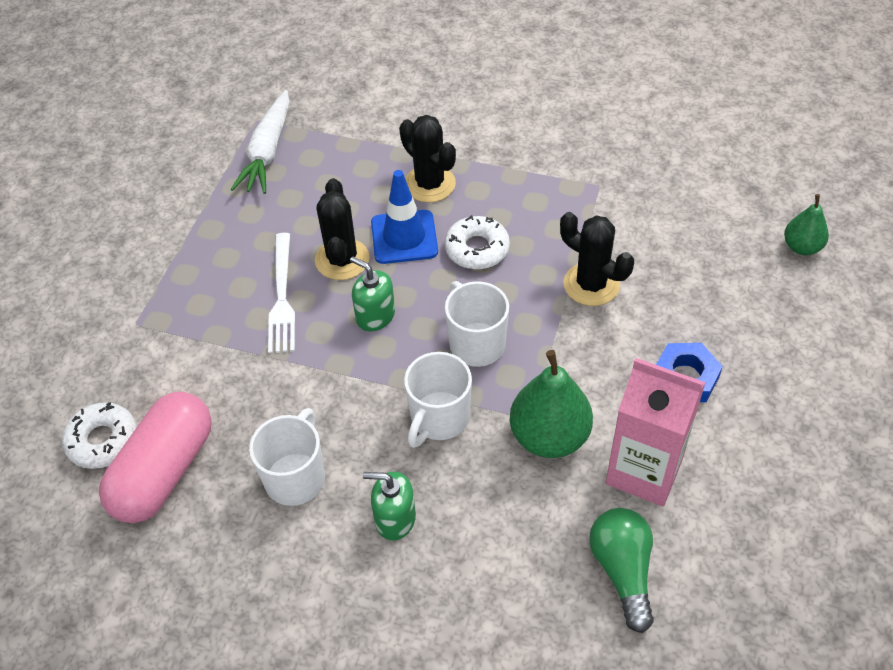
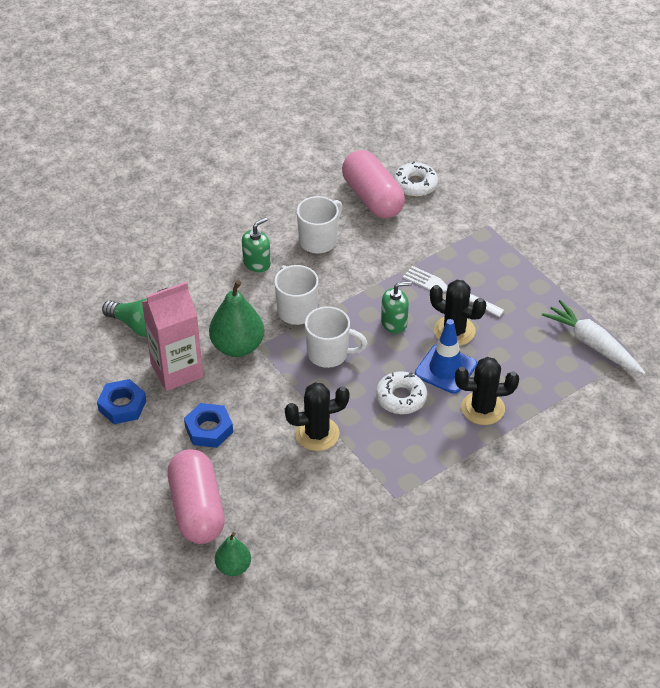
camera: 125 degrees right, 5 degrees down
white mug [249,408,325,506] -> white mug turned 105 degrees counterclockwise [296,196,343,253]
none -> blue nut [97,379,146,424]
none -> pink capsule [168,449,225,544]

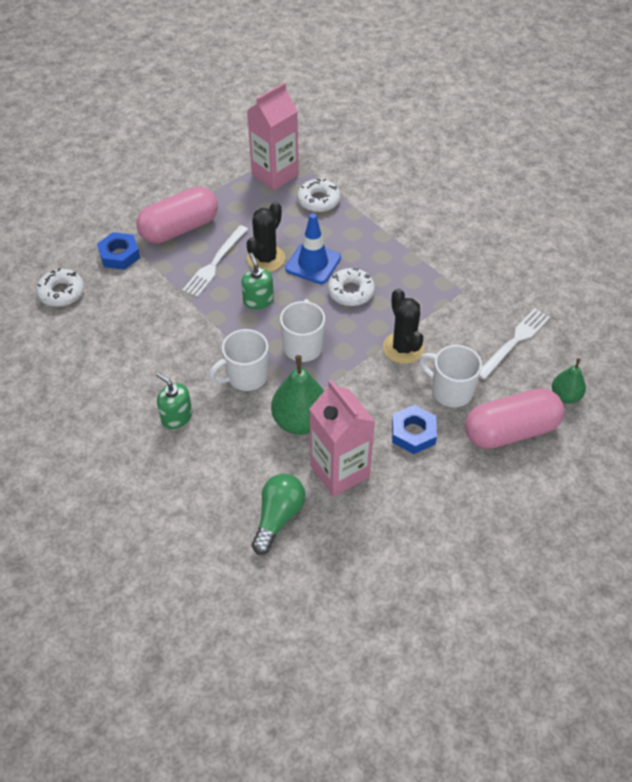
camera: 95 degrees left, 5 degrees up
blue nut [97,379,146,424] -> blue nut moved to [97,232,140,270]
white mug [296,196,343,253] -> white mug moved to [419,345,482,407]
pink capsule [342,150,405,218] -> pink capsule moved to [137,186,218,244]
black cactus [455,357,519,425] -> none
white carrot [542,300,645,375] -> pink carton [247,83,299,190]
none -> white donut [297,179,340,212]
none -> white fork [479,308,550,380]

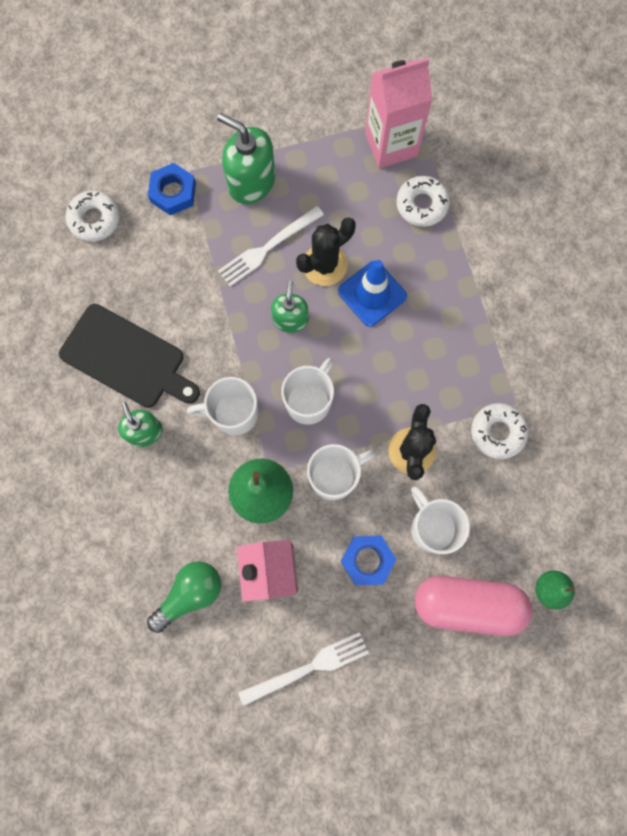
camera: 25 degrees right, 25 degrees up
pink capsule [137,186,218,244] -> green soap dispenser [217,113,275,204]
white donut [328,268,375,306] -> white donut moved to [471,403,529,459]
white fork [479,308,550,380] -> white fork moved to [238,632,369,706]
none -> black cutting board [59,304,200,408]
none -> white mug [307,444,375,500]

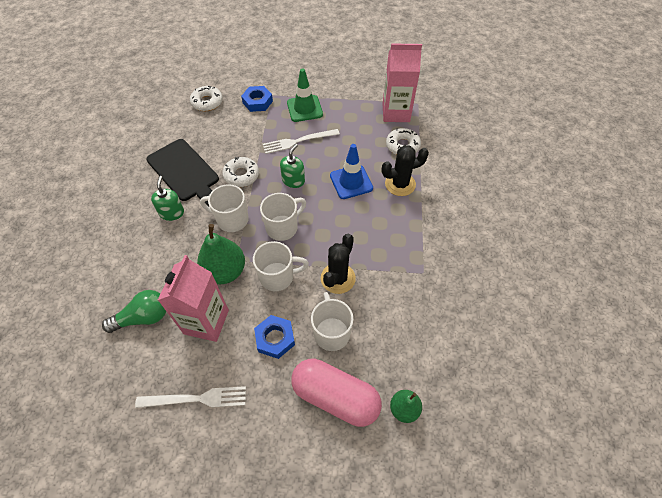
camera: 20 degrees right, 20 degrees down
green soap dispenser [217,113,275,204] -> green traffic cone [287,68,323,122]
black cactus [296,217,356,286] -> black cactus moved to [382,145,429,196]
white donut [471,403,529,459] -> white donut moved to [222,157,259,187]

